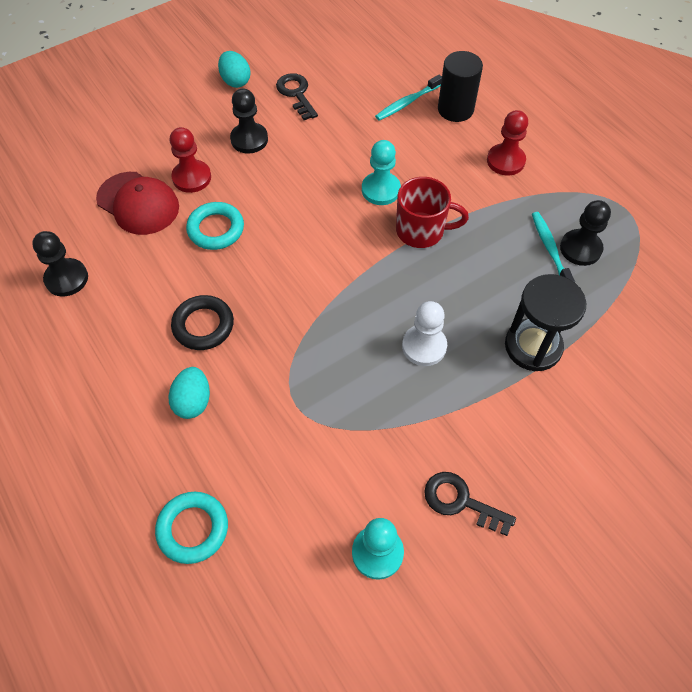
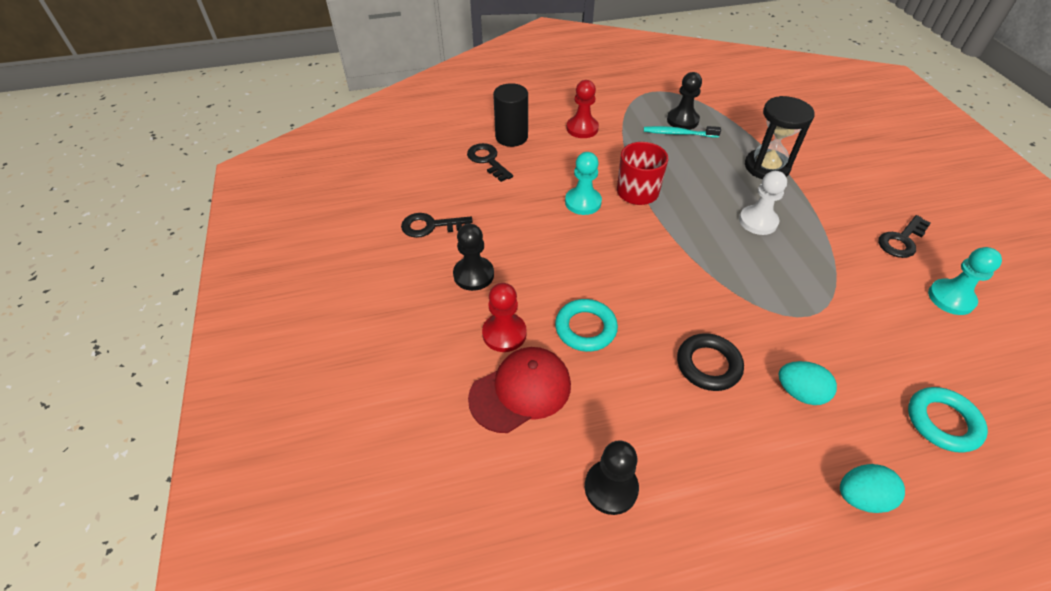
camera: 70 degrees left, 10 degrees down
turquoise egg [218,51,251,88] -> turquoise egg moved to [840,464,905,513]
turquoise toothbrush [375,75,442,121] -> black key [467,143,513,182]

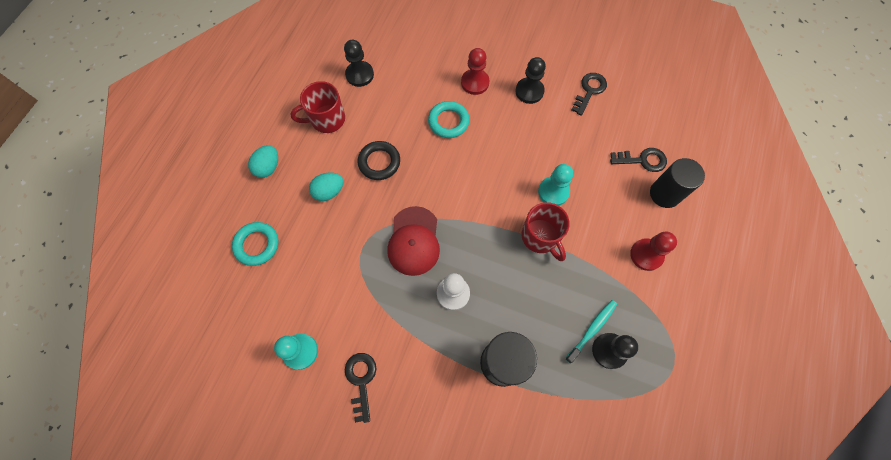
camera: 125 degrees right, 20 degrees up
red cap [468,347,571,433] -> red cap moved to [387,206,440,276]
none -> red mug [290,81,345,133]

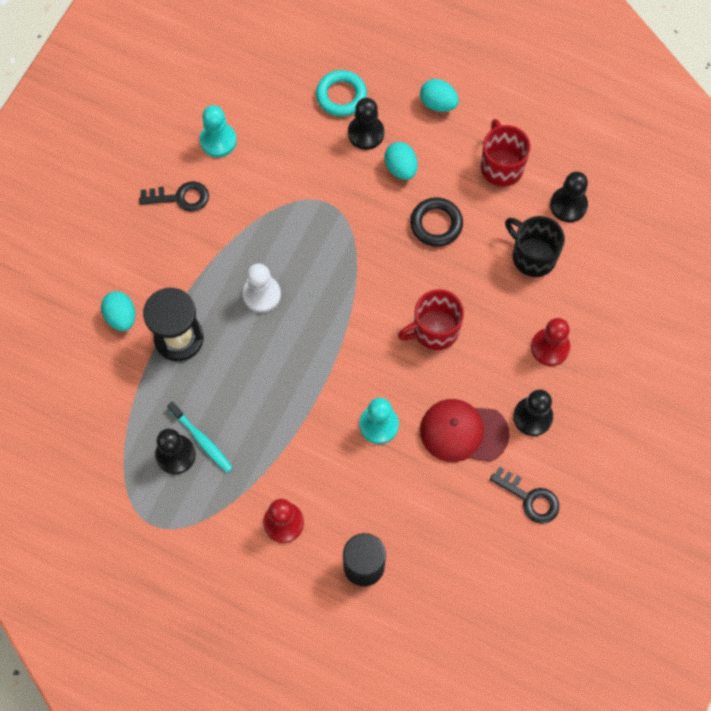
camera: 95 degrees right, 0 degrees up
red cap [387,206,440,276] -> red cap moved to [420,399,509,462]
turquoise ring [428,101,469,138] -> none
red mug [522,202,570,261] -> red mug moved to [398,289,464,350]
black key [610,148,667,172] -> none
none -> turquoise egg [101,291,135,331]
none -> black pawn [348,98,384,150]
none -> black mug [505,216,565,277]

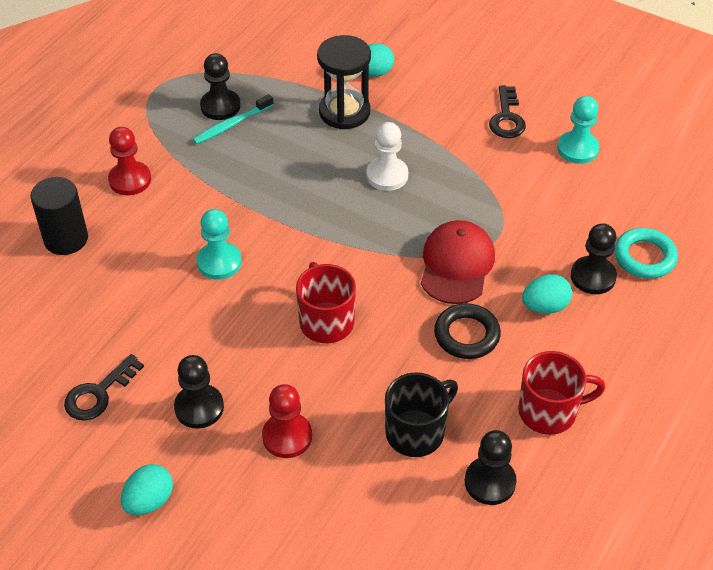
camera: 95 degrees right, 20 degrees down
turquoise egg [420,79,459,112] -> turquoise egg moved to [121,464,173,515]
red cap [420,399,509,462] -> red cap moved to [421,220,495,304]

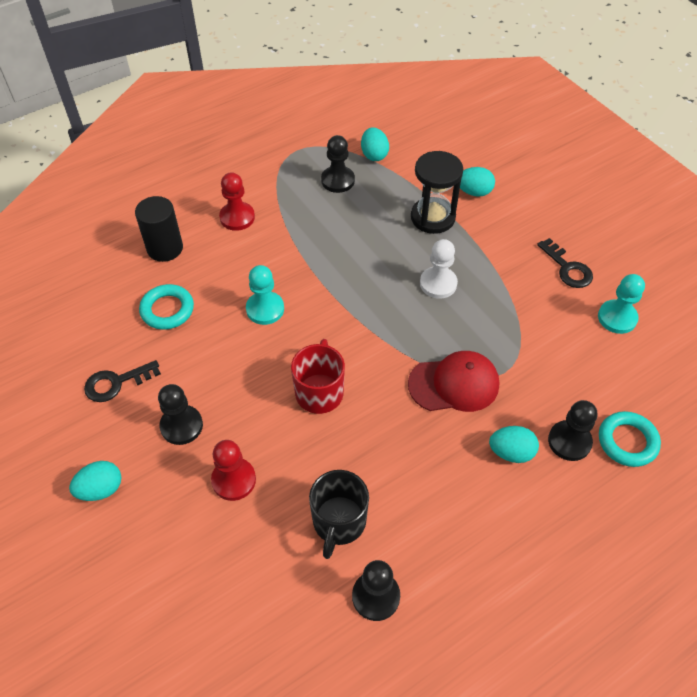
camera: 25 degrees right, 5 degrees up
turquoise toothbrush [193,94,274,144] -> none
black mug [385,372,458,457] -> black mug turned 120 degrees clockwise [309,470,369,559]
red cap [421,220,495,304] -> red cap turned 45 degrees clockwise [408,351,499,412]
black ring [434,303,501,359] -> none
black key [489,85,526,138] -> black key turned 60 degrees counterclockwise [537,238,593,288]
red mug [518,351,605,435] -> none
none -> turquoise ring [139,284,194,330]
none -> turquoise egg [361,128,389,161]

